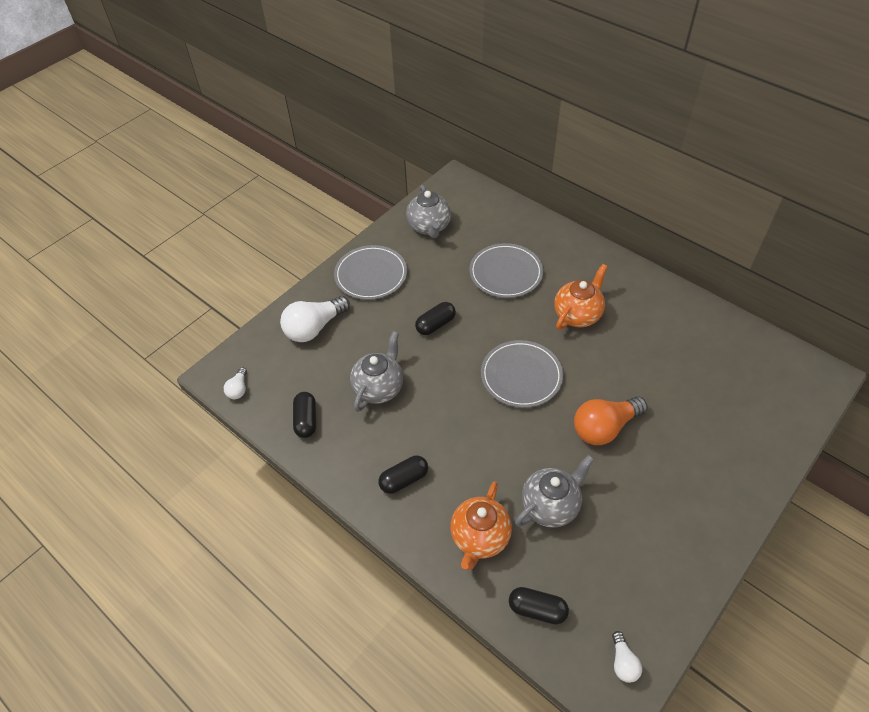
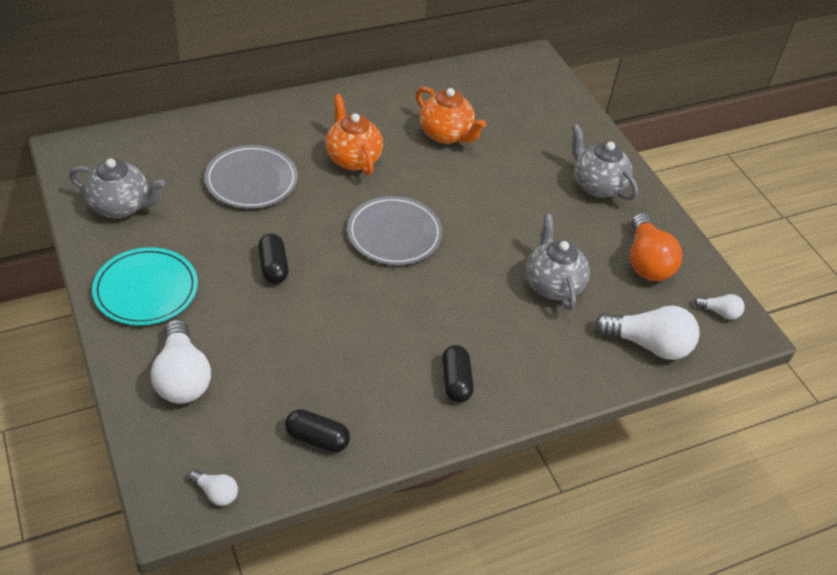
camera: 70 degrees left, 5 degrees down
grey plate [334,245,407,300] -> turquoise plate [92,247,198,325]
grey teapot [350,331,403,412] -> grey teapot moved to [572,124,638,200]
orange teapot [450,481,512,570] -> orange teapot moved to [416,87,486,144]
black capsule [509,587,569,624] -> white light bulb [594,305,699,360]
orange light bulb [574,396,648,445] -> orange light bulb moved to [630,213,682,281]

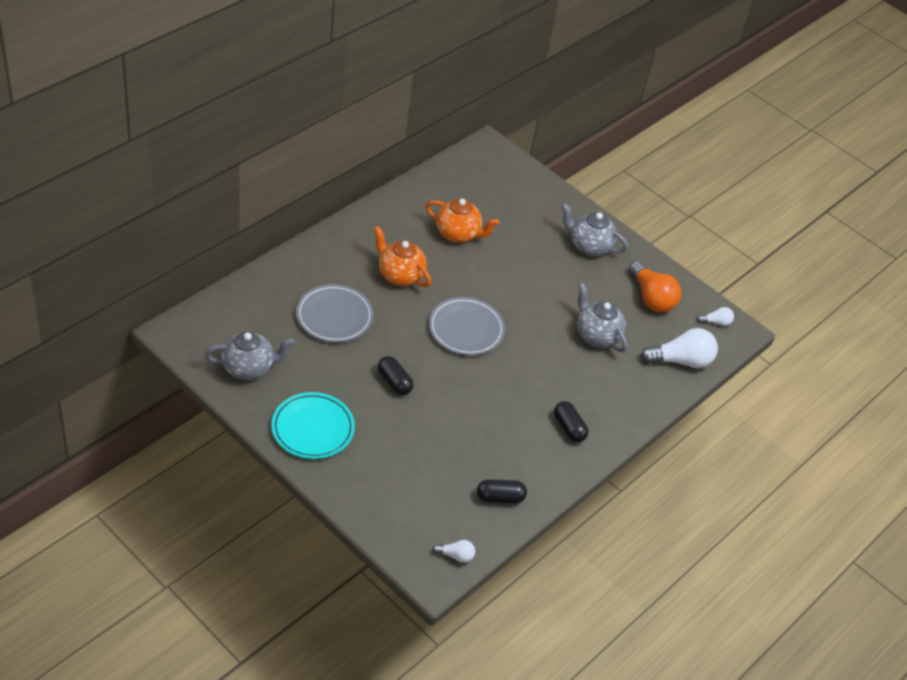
camera: 25 degrees left, 0 degrees up
white light bulb [151,319,211,404] -> none

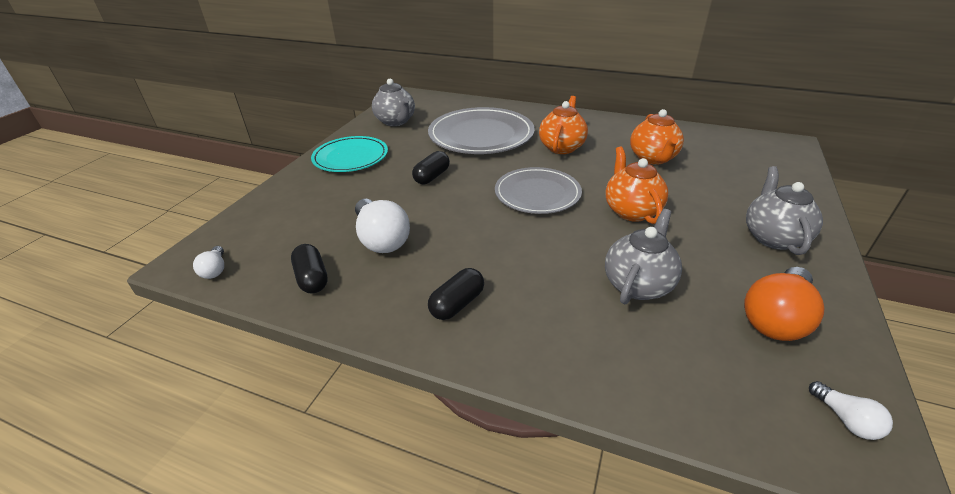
camera: 75 degrees right, 10 degrees down
grey plate [296,284,374,343] -> grey plate [428,107,535,154], size x1.51
white light bulb [641,328,718,368] -> white light bulb moved to [355,199,410,253]
none -> orange teapot [605,146,669,224]

